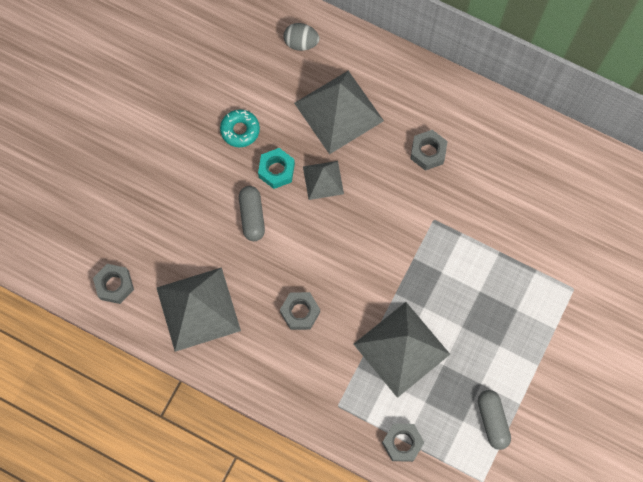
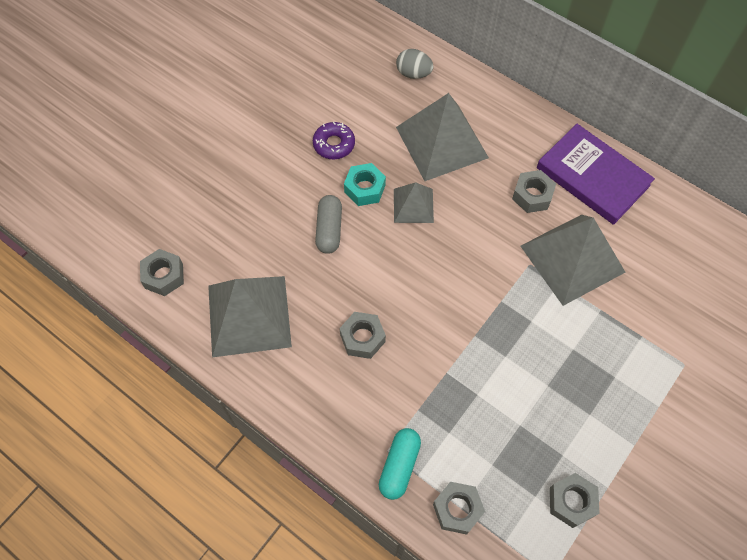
camera: 10 degrees right, 10 degrees down
turquoise donut [220,109,260,147] -> purple donut [313,122,355,159]
grey pyramid [354,302,450,398] -> grey pyramid moved to [521,215,625,306]
grey capsule [478,390,511,450] -> grey nut [550,473,600,528]
none -> turquoise capsule [379,428,421,500]
none -> purple book [537,124,655,225]

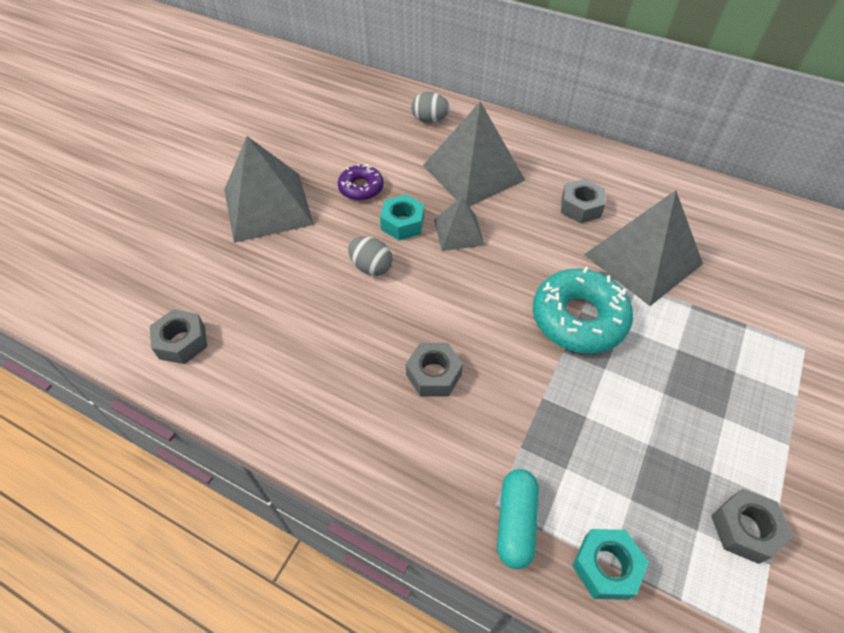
camera: 10 degrees left, 10 degrees down
grey pyramid [208,276,292,357] -> grey pyramid moved to [224,136,314,243]
grey capsule [315,195,342,254] -> grey egg [348,236,393,276]
grey nut [433,482,485,535] -> turquoise nut [572,529,649,600]
purple book [537,124,655,225] -> none
none -> turquoise donut [533,266,633,354]

